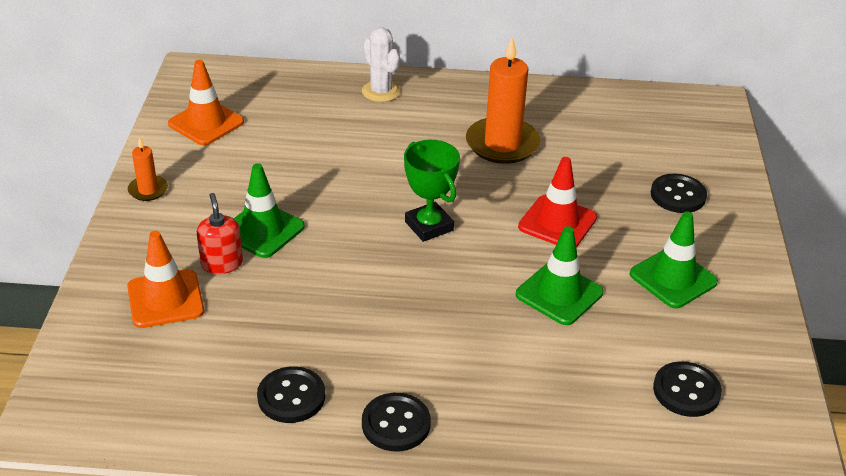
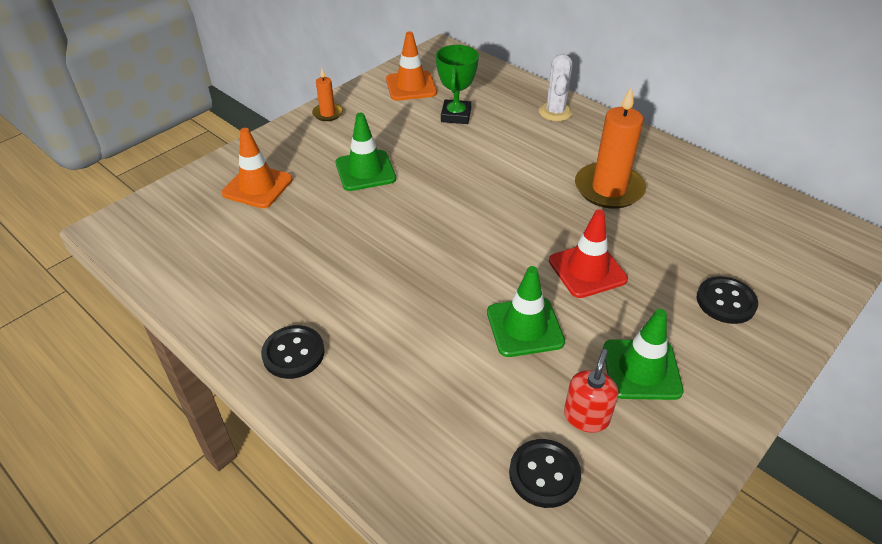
camera: 40 degrees right, 5 degrees up
red soap dispenser [197,193,243,274] -> red soap dispenser moved to [564,349,618,433]
black button [257,366,325,423] -> none
green trophy [404,140,460,242] -> green trophy moved to [436,45,479,124]

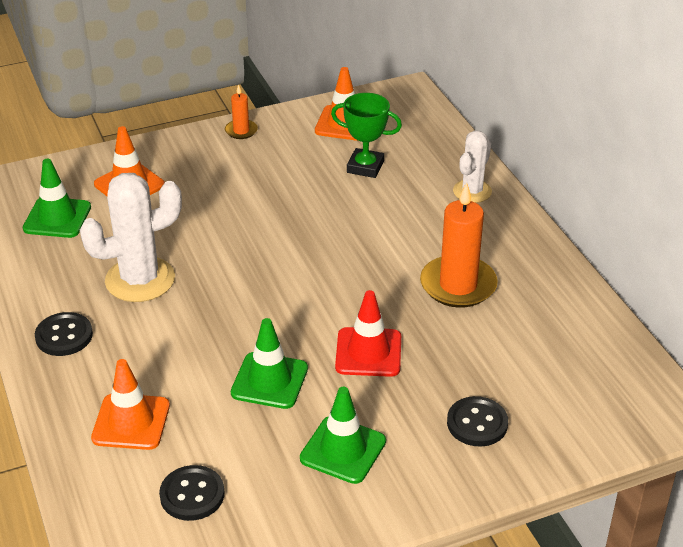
camera: 25 degrees right, 5 degrees down
green traffic cone [335,113,396,191] -> green traffic cone moved to [23,159,91,238]
green trophy [436,45,479,124] -> green trophy turned 75 degrees clockwise [331,93,402,178]
red soap dispenser [564,349,618,433] -> none
none -> white cactus [80,173,182,302]
none -> orange traffic cone [91,359,170,450]

